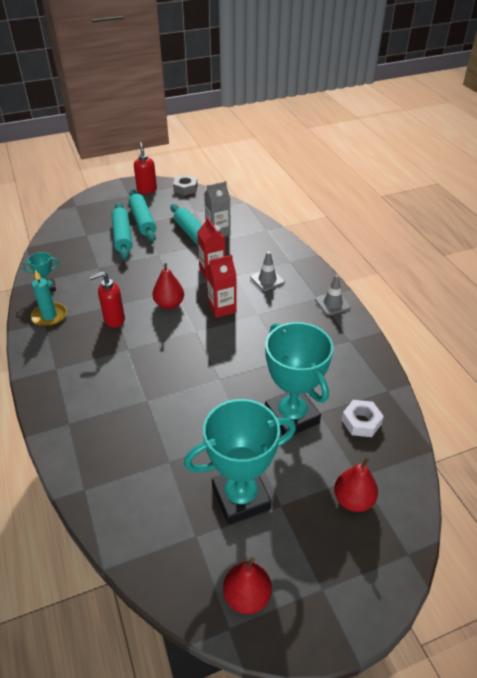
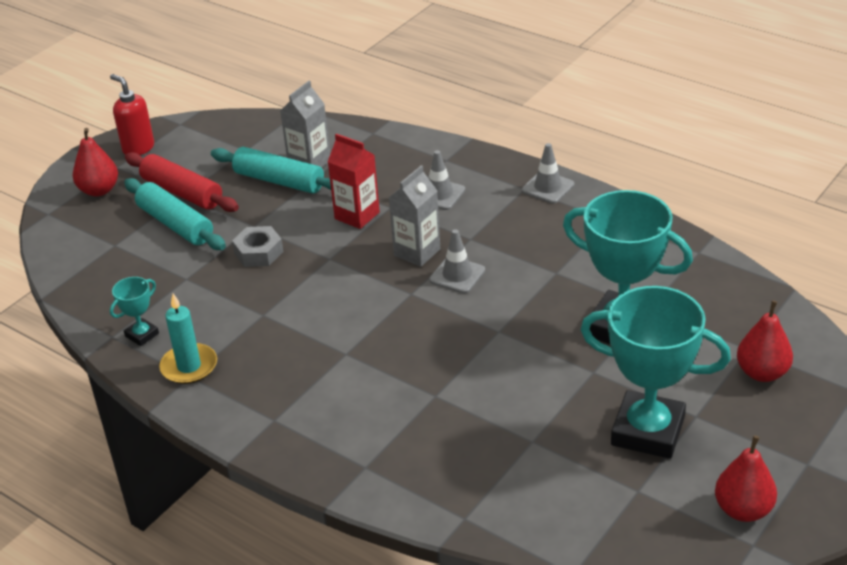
camera: 30 degrees left, 5 degrees down
red soap dispenser [89,272,125,328] -> none
turquoise rolling pin [129,189,156,242] -> red rolling pin [125,152,239,212]
red pear [152,263,184,309] -> red pear moved to [73,128,118,196]
grey nut [173,175,197,196] -> grey nut moved to [232,226,284,267]
turquoise trophy [184,399,296,524] -> turquoise trophy turned 75 degrees clockwise [581,286,731,459]
red carton [206,255,236,318] -> grey carton [389,165,440,267]
white nut [342,400,384,437] -> none
none -> grey traffic cone [429,229,485,293]

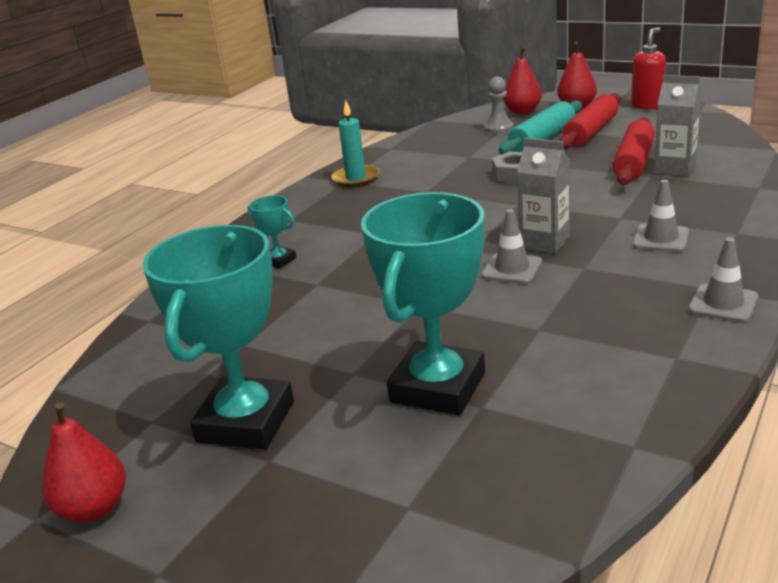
camera: 85 degrees right, 10 degrees down
turquoise trophy [110,277,159,346] -> turquoise trophy moved to [248,195,296,269]
turquoise rolling pin [211,147,331,194] -> red rolling pin [613,118,655,185]
red carton [328,134,380,229] -> none
red pear [737,300,793,382] -> red pear moved to [503,46,542,114]
none -> grey pawn [484,77,514,134]

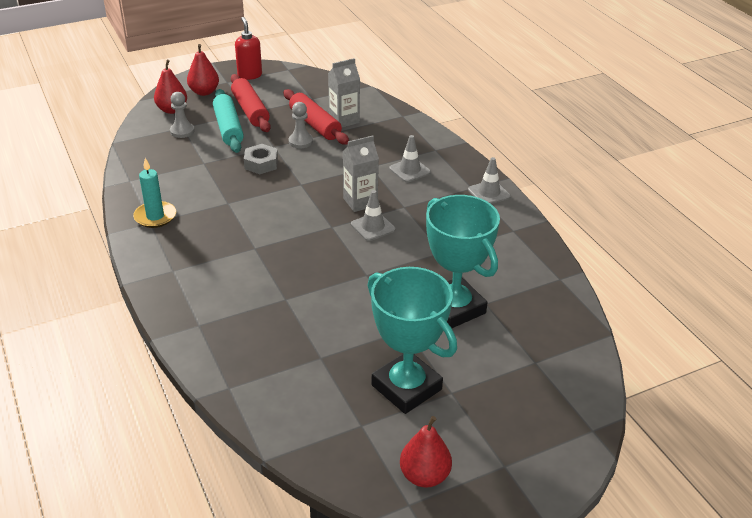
camera: 60 degrees left, 10 degrees up
turquoise trophy [248,195,296,269] -> none
none -> grey pawn [289,102,313,148]

